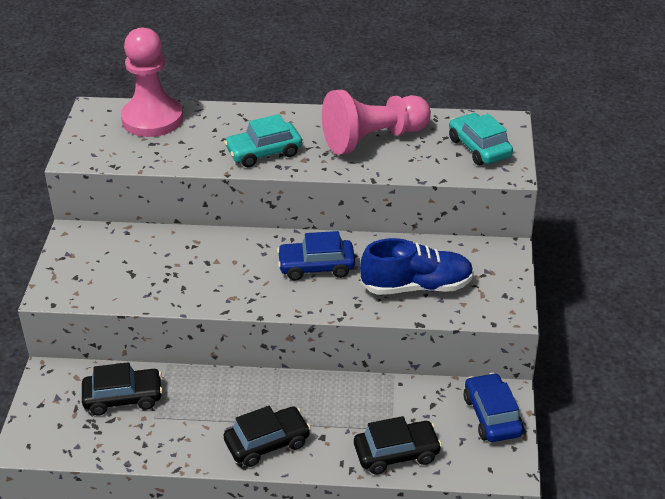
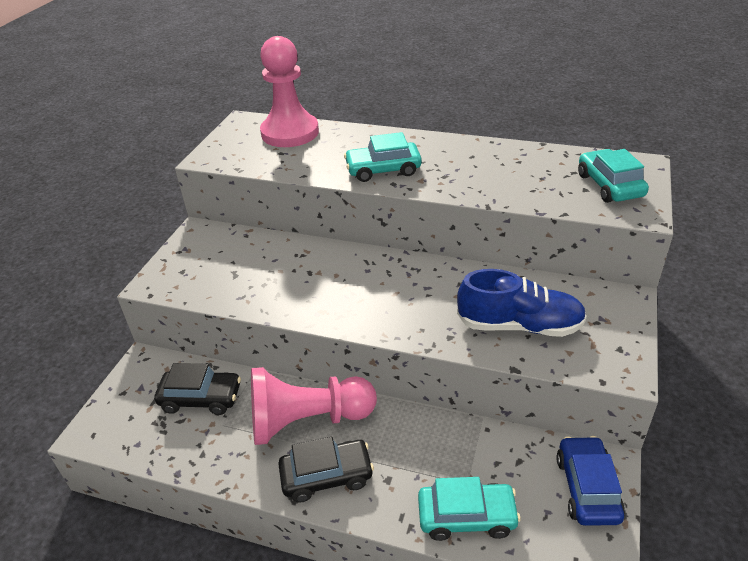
camera: 15 degrees right, 0 degrees up
blue car [277,231,355,281] -> none
pink pawn [322,90,431,155] -> pink pawn moved to [251,367,377,445]
black car [354,416,442,475] -> turquoise car [418,477,521,541]

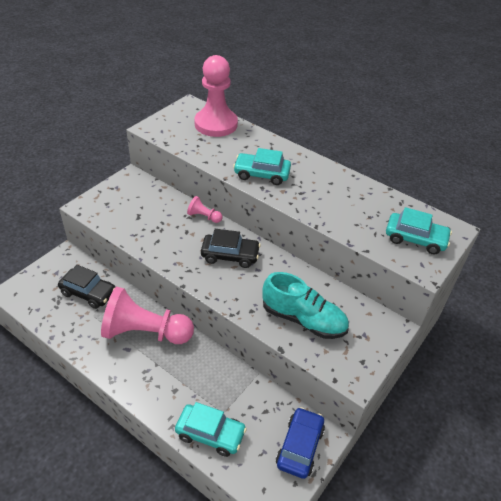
camera: 15 degrees right, 5 degrees up
black car [278,437,374,503] -> black car moved to [201,229,261,268]
blue shoe [457,269,587,337] -> turquoise shoe [262,272,349,339]
turquoise car [578,149,649,203] -> turquoise car turned 105 degrees clockwise [386,207,452,254]
none -> pink pawn [187,196,222,223]

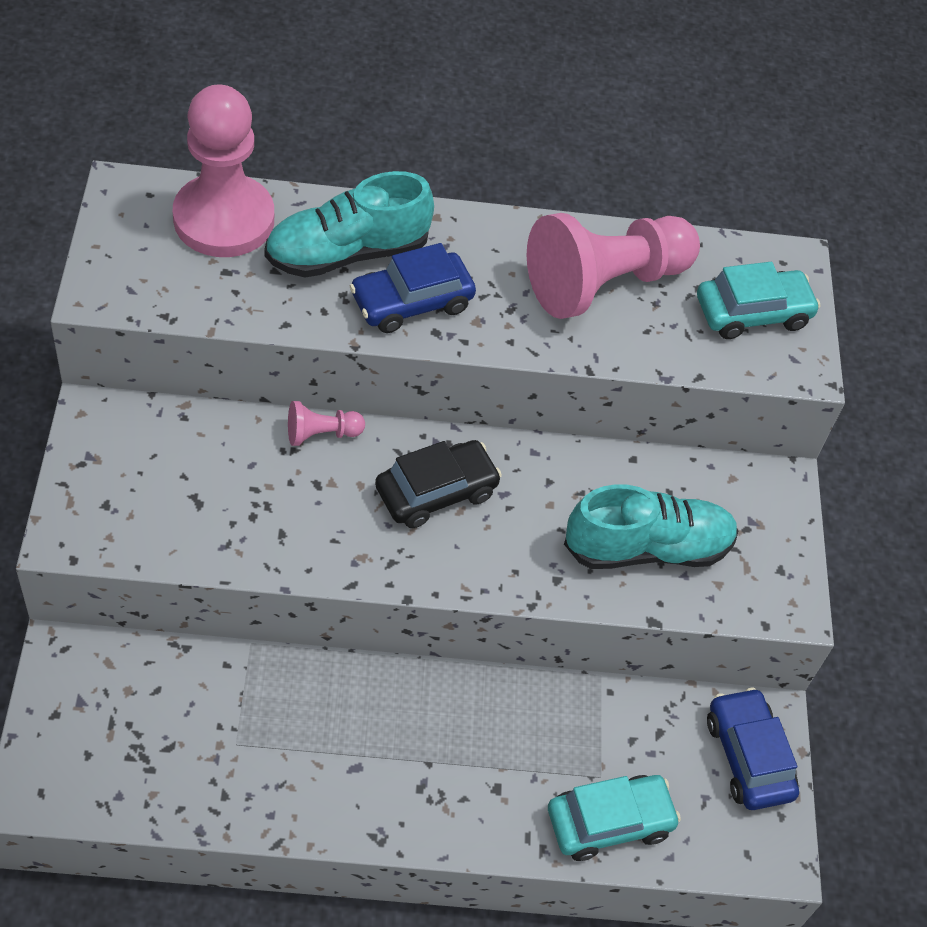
camera: 40 degrees left, 10 degrees up
black car [58,265,115,309] -> none
pink pawn [101,287,194,344] -> pink pawn moved to [527,213,700,319]
turquoise car [233,148,291,185] -> blue car [350,243,476,333]
none -> turquoise shoe [264,171,434,278]

